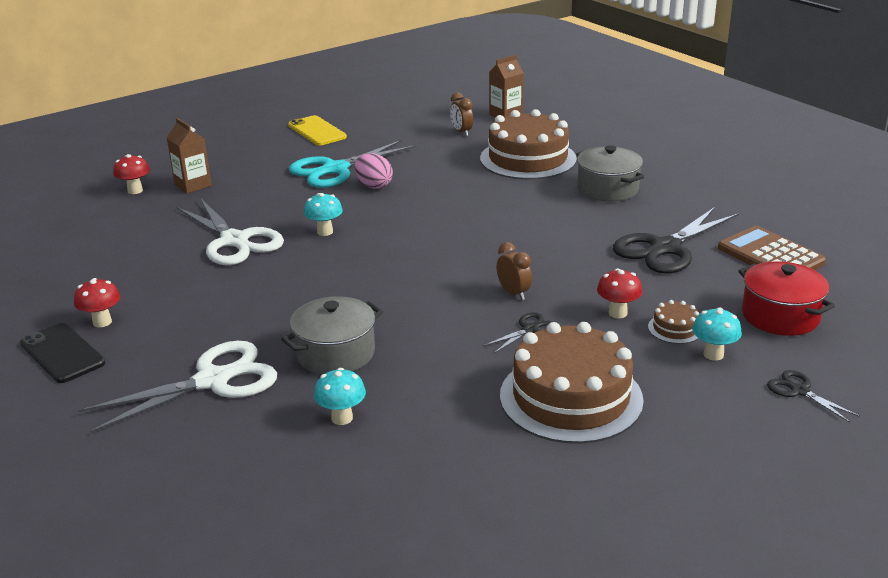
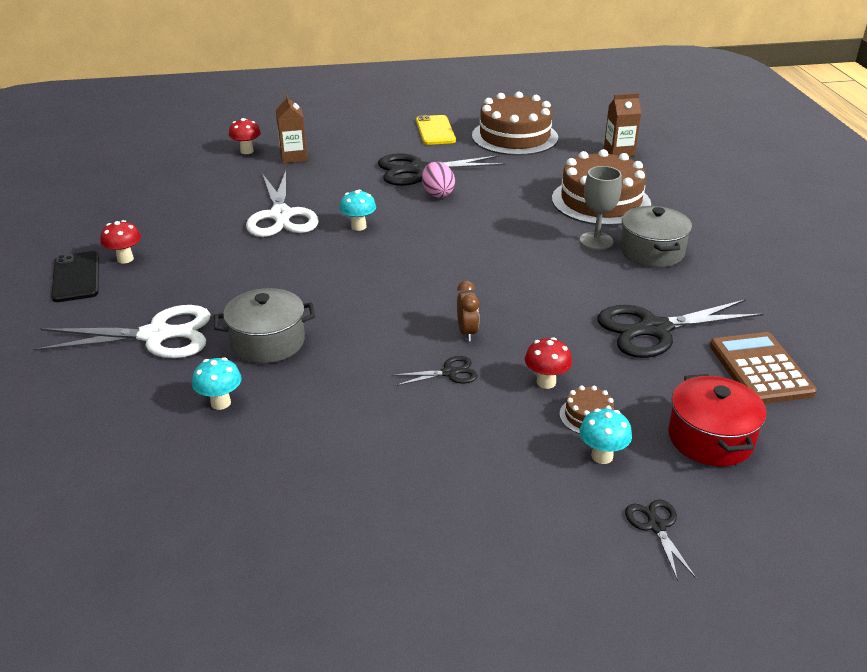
camera: 25 degrees right, 5 degrees up
turquoise scissors [289,140,416,188] -> black scissors [378,154,505,186]
brown clock [450,92,473,136] -> none
brown cake [500,322,644,444] -> brown cake moved to [472,92,558,156]
none -> grey goblet [580,166,622,250]

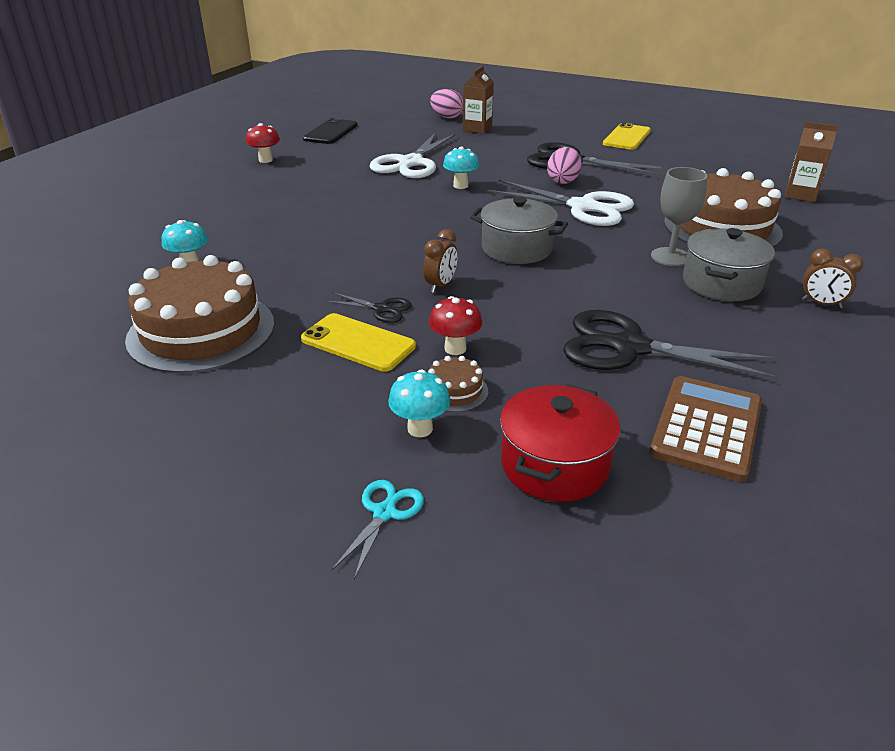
camera: 35 degrees right, 0 degrees up
white scissors [34,305,211,358] -> white scissors moved to [487,180,634,226]
black phone [51,251,99,302] -> black phone moved to [303,118,358,144]
grey pot [214,288,315,363] -> grey pot moved to [470,197,568,264]
red mushroom [229,118,261,154] -> pink egg [430,89,463,119]
brown cake [472,92,558,156] -> brown cake moved to [125,255,274,374]
black scissors [625,500,696,581] -> turquoise scissors [332,480,424,579]
none -> yellow phone [301,313,416,372]
none -> brown clock [802,249,864,308]

